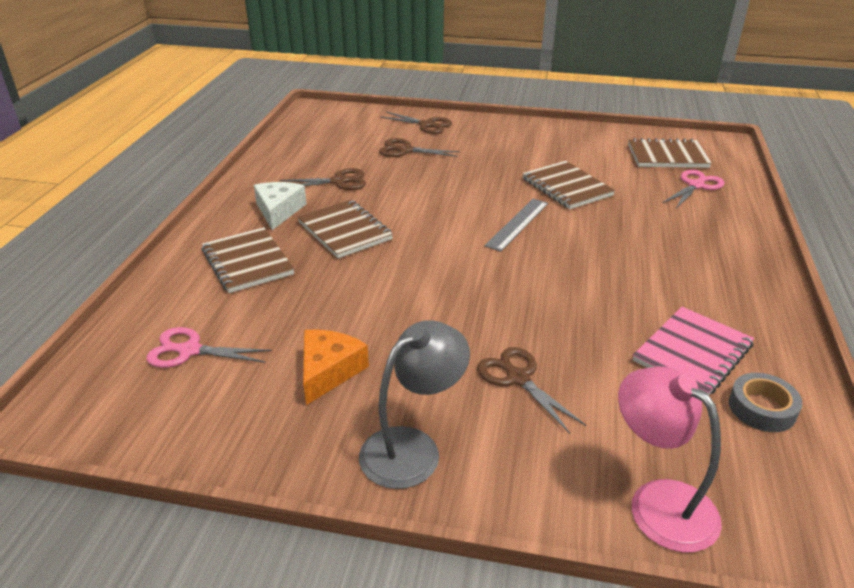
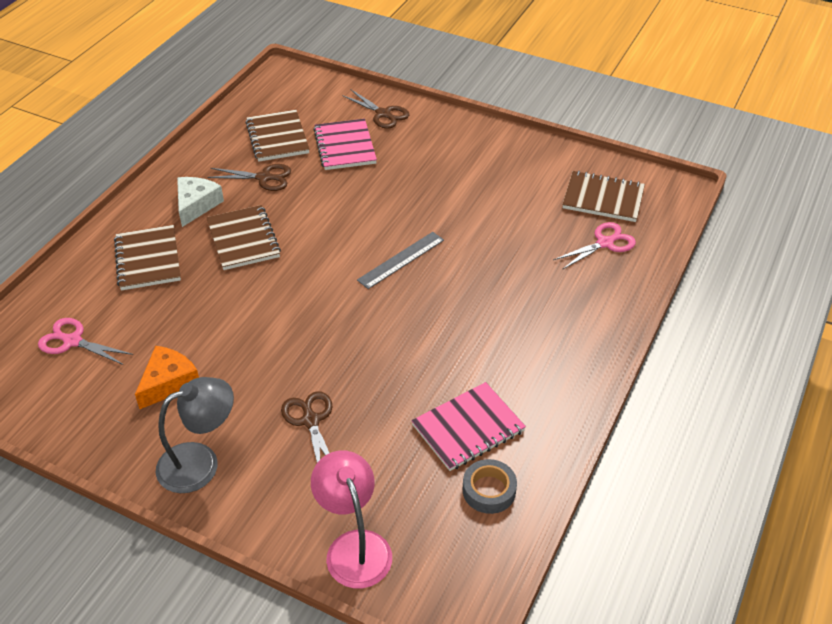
camera: 15 degrees right, 10 degrees up
brown scissors [379,138,460,157] -> pink notebook [314,119,377,170]
brown notebook [522,161,615,209] -> brown notebook moved to [246,110,310,162]

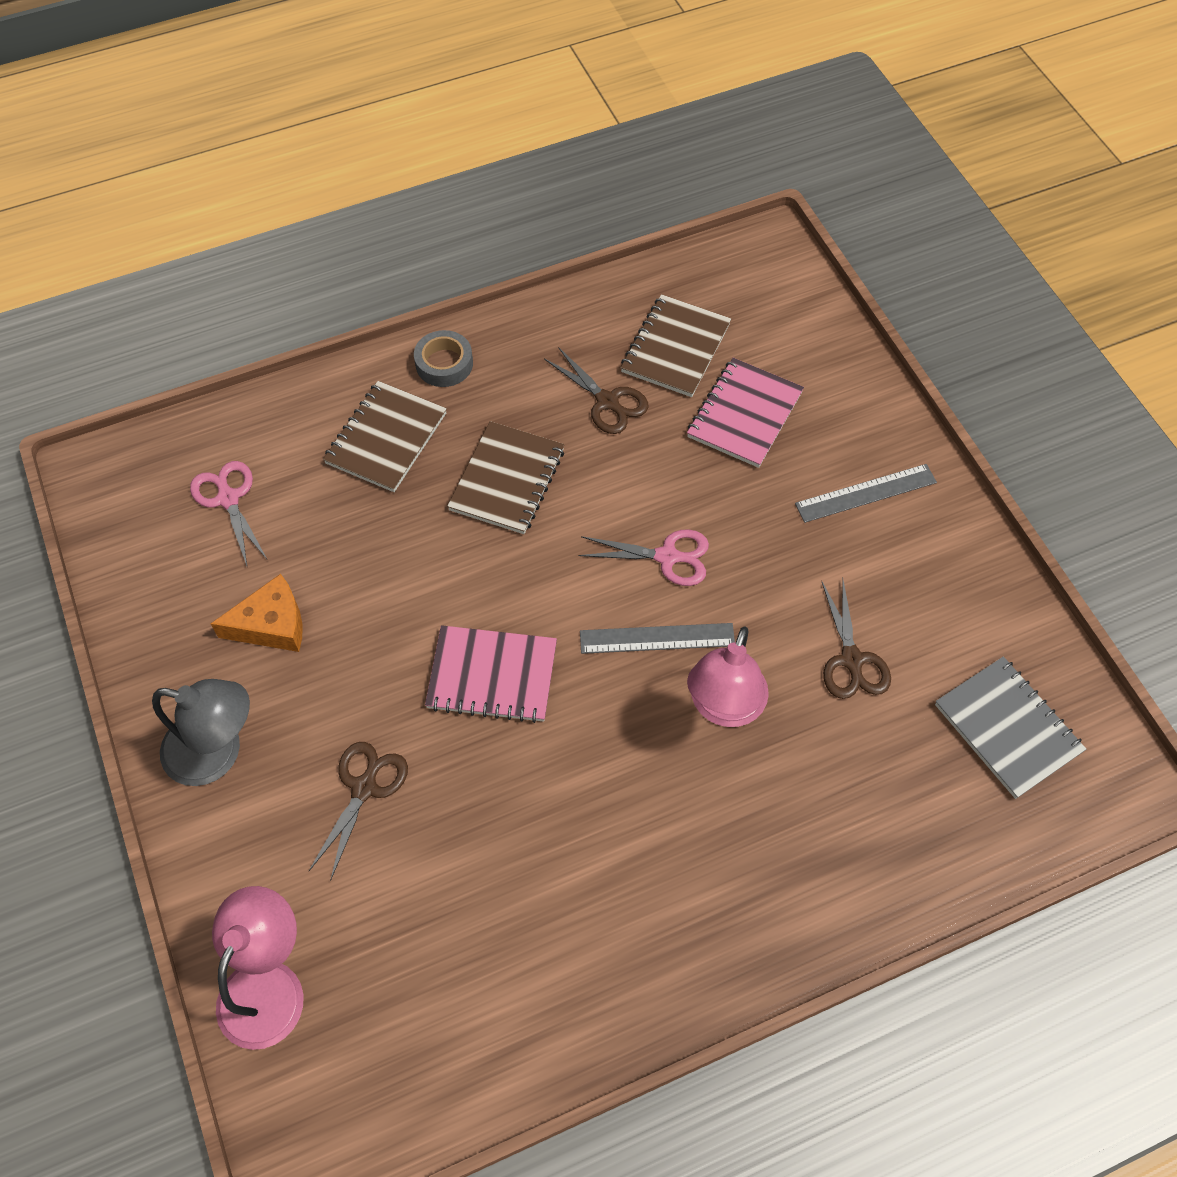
camera: 40 degrees right, 15 degrees up
white cheese [177,177,224,227] -> none
brown scissors [342,90,409,129] -> brown scissors moved to [821,577,891,699]
pink notebook [411,382,526,471] -> pink notebook moved to [425,625,557,723]
grey tape [463,459,517,514] -> grey tape moved to [414,330,473,387]
pink scissors [553,222,636,270] -> pink scissors moved to [578,529,709,586]
brown notebook [562,171,645,222] -> grey notebook [935,657,1086,799]
none -> pink lamp [687,627,769,727]
none -> grey ruler [795,464,937,523]

